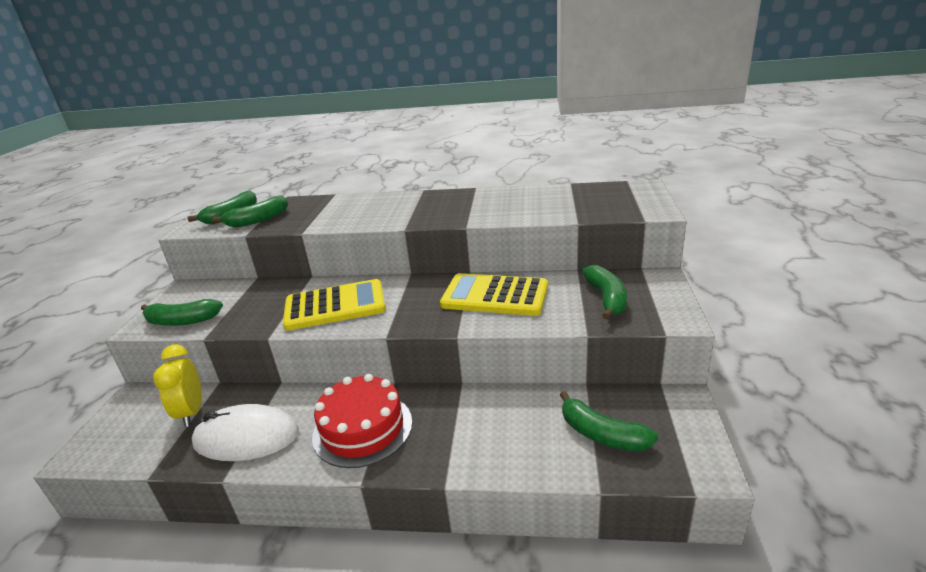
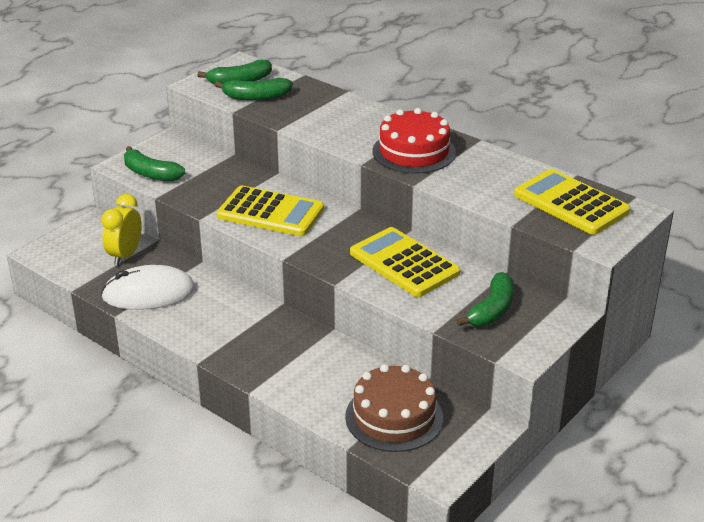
camera: 30 degrees right, 5 degrees up
white mouse [191,404,299,461] -> white mouse turned 45 degrees counterclockwise [101,265,195,310]
red cake [312,374,412,468] -> red cake moved to [373,108,456,173]
green banana [560,391,658,451] -> brown cake [345,364,443,452]
none -> yellow calculator [514,169,630,235]

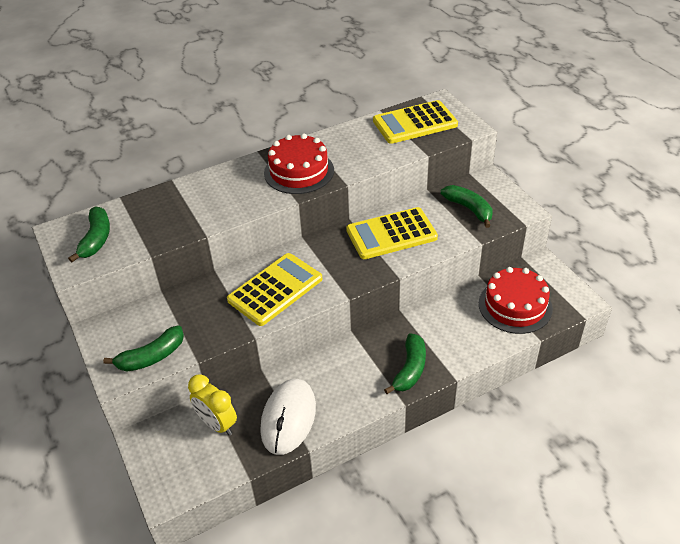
camera: 65 degrees left, 10 degrees up
green banana [215,78,293,101] -> green banana moved to [384,333,426,394]
brown cake [345,364,443,452] -> red cake [479,267,553,334]

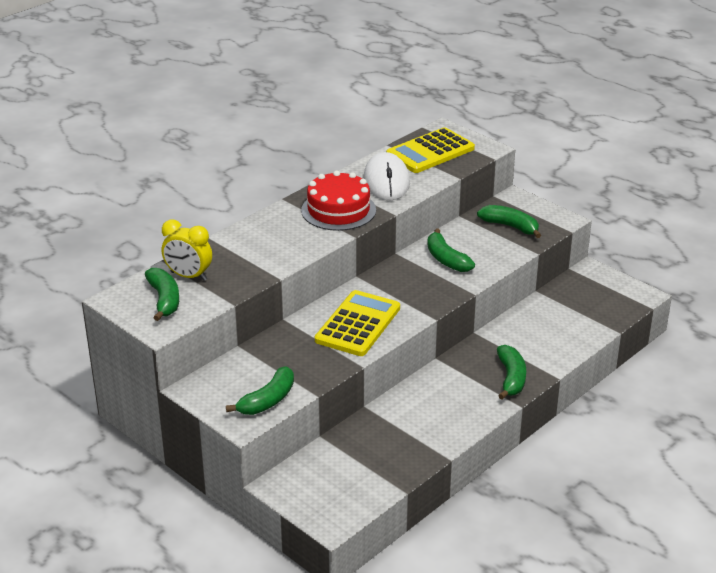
camera: 20 degrees left, 10 degrees down
yellow clock [188,374,237,435] -> yellow clock moved to [162,220,212,281]
white mouse [260,379,316,455] -> white mouse moved to [364,152,410,200]
yellow calculator [346,207,438,259] -> green banana [427,228,475,272]
red cake [479,267,553,334] -> none

